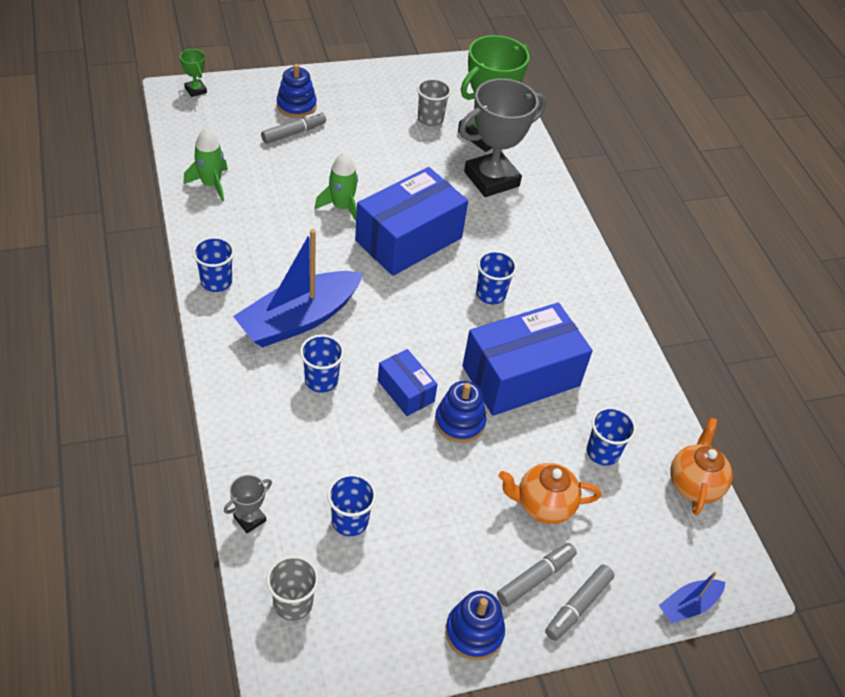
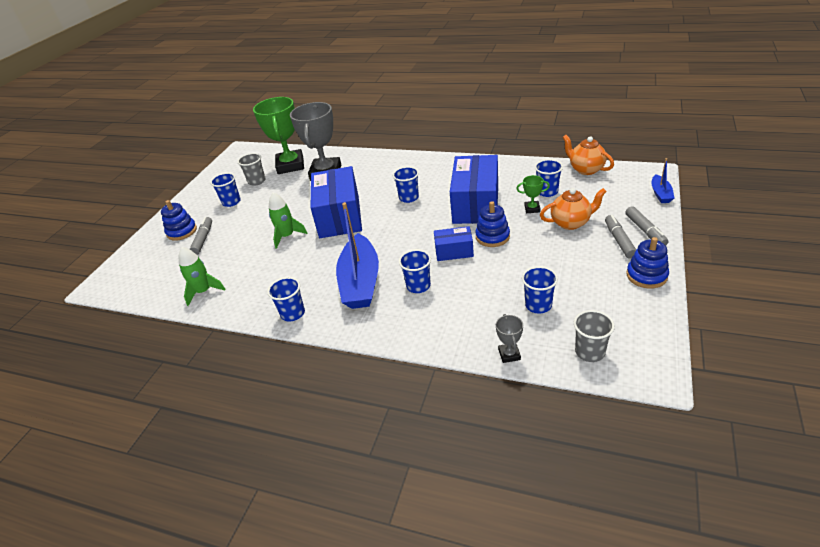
camera: 45 degrees left, 10 degrees down
green trophy [180,49,207,97] -> green trophy moved to [516,175,550,213]
orange teapot [499,463,601,524] -> orange teapot turned 135 degrees counterclockwise [540,188,607,230]
none -> blue cup [210,173,241,207]

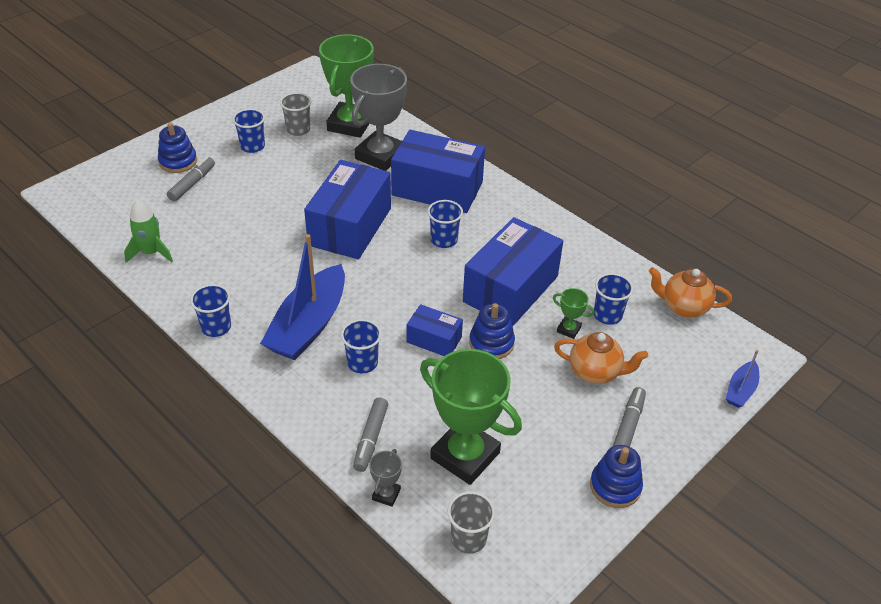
camera: 20 degrees right, 5 degrees up
green rocket [269,192,307,249] -> none
blue cup [522,266,558,314] -> green trophy [420,349,522,485]
orange teapot [563,135,614,175] -> orange teapot turned 60 degrees counterclockwise [649,267,732,318]
grey marker [625,206,668,246] -> grey marker moved to [353,398,389,472]
none -> blue box [391,130,485,213]

